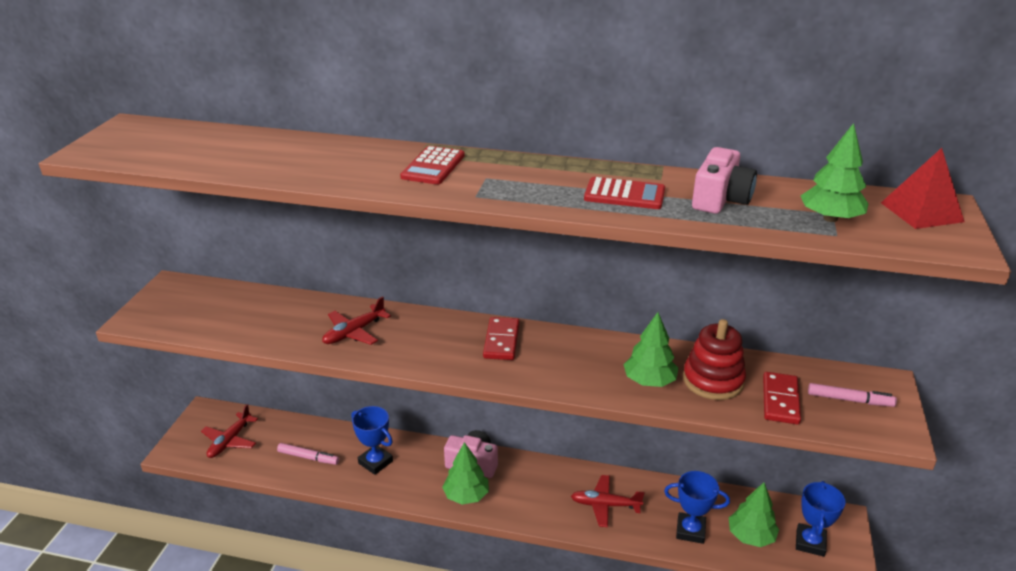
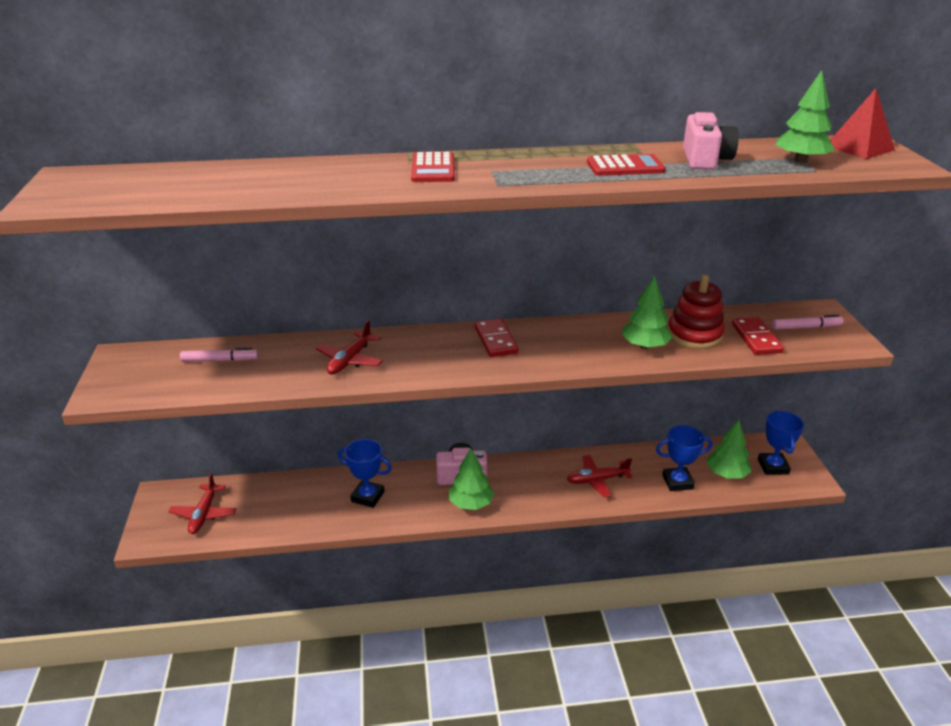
camera: 20 degrees left, 0 degrees up
pink marker [277,443,339,465] -> pink marker moved to [180,347,259,362]

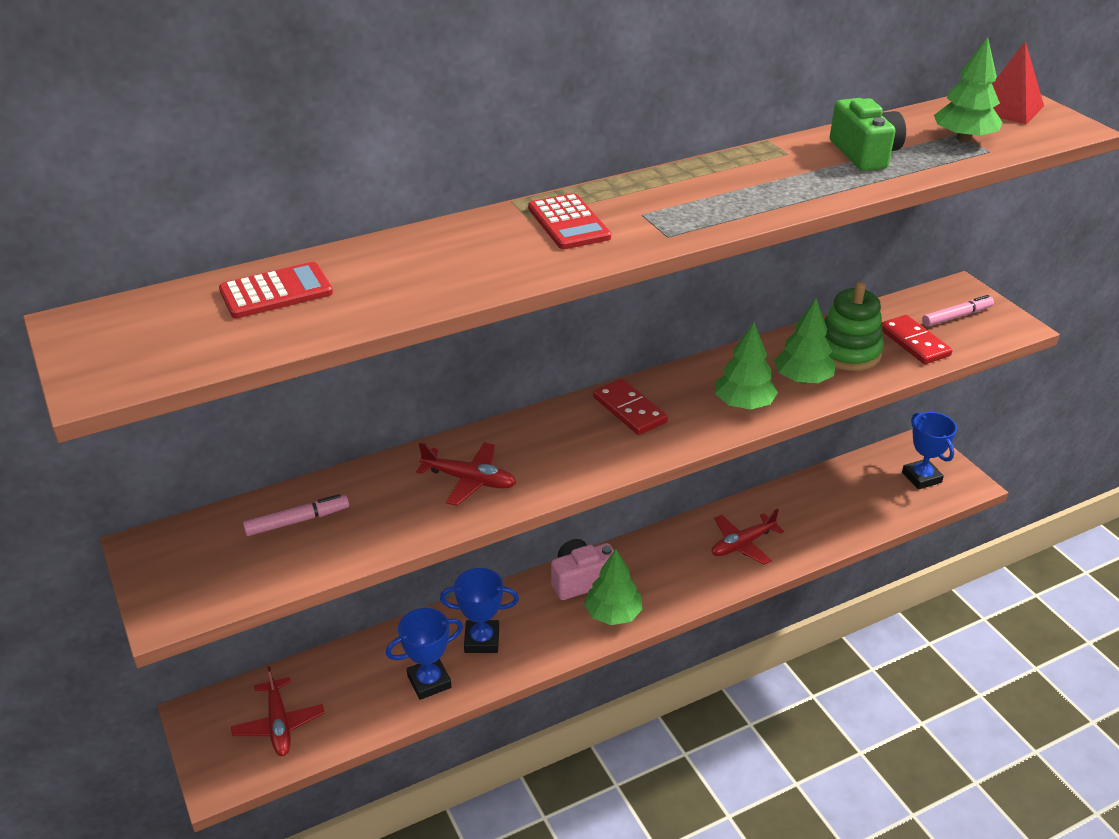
camera: 20 degrees left, 5 degrees up
red plane [316,320,383,374] -> red plane turned 75 degrees counterclockwise [416,442,516,506]
red calculator [587,154,666,176] -> red calculator moved to [219,262,333,318]
blue trophy [656,425,713,491] -> blue trophy moved to [386,608,463,700]
red stacking toy [668,275,725,349] -> green stacking toy [824,282,884,371]
pink camera [683,112,739,170] -> green camera [830,98,906,171]
green tree [706,420,751,479] -> green tree moved to [715,322,778,410]

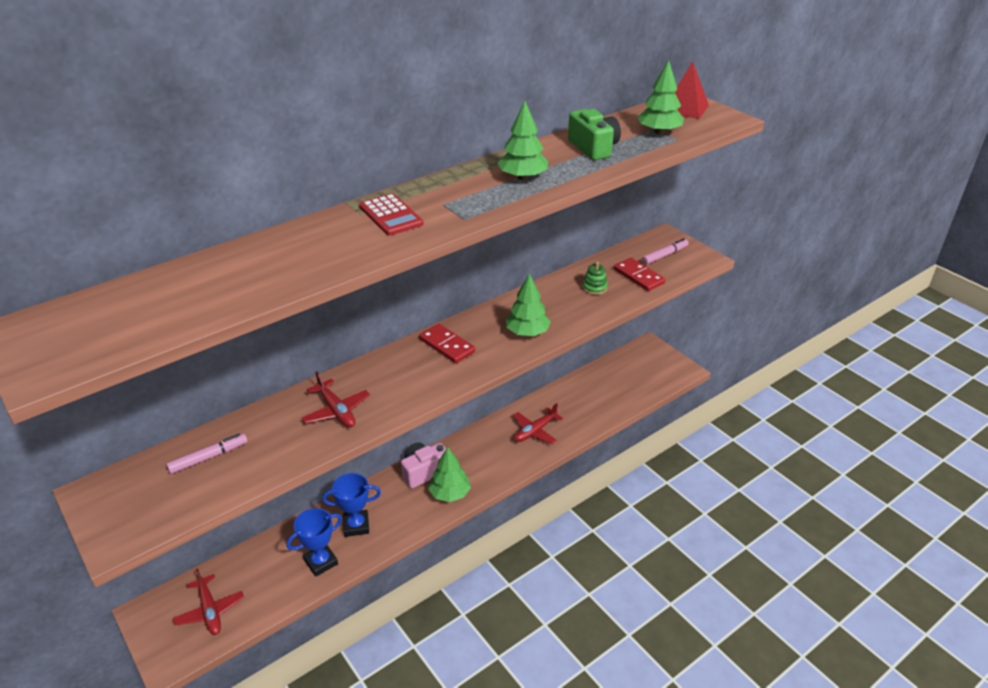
camera: 10 degrees left, 0 degrees up
red calculator [219,262,333,318] -> none
red plane [416,442,516,506] -> red plane turned 45 degrees clockwise [301,371,370,428]
green tree [774,299,836,383] -> green tree moved to [498,101,548,180]
green stacking toy [824,282,884,371] -> green stacking toy [582,262,608,295], size x0.54
blue trophy [902,412,957,490] -> none

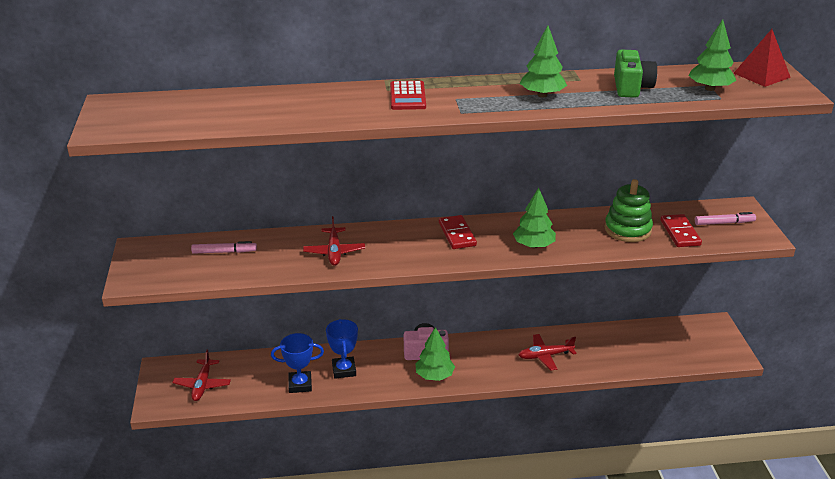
camera: 30 degrees right, 5 degrees down
blue trophy [322,473,381,537] -> blue trophy turned 60 degrees clockwise [326,319,358,379]
green stacking toy [582,262,608,295] -> green stacking toy [605,179,653,242], size x1.86

